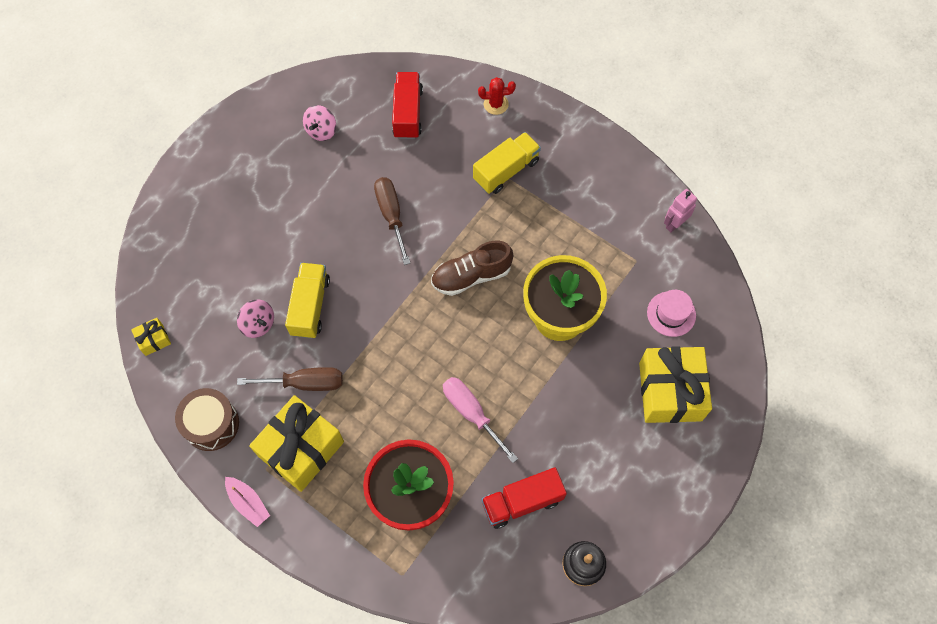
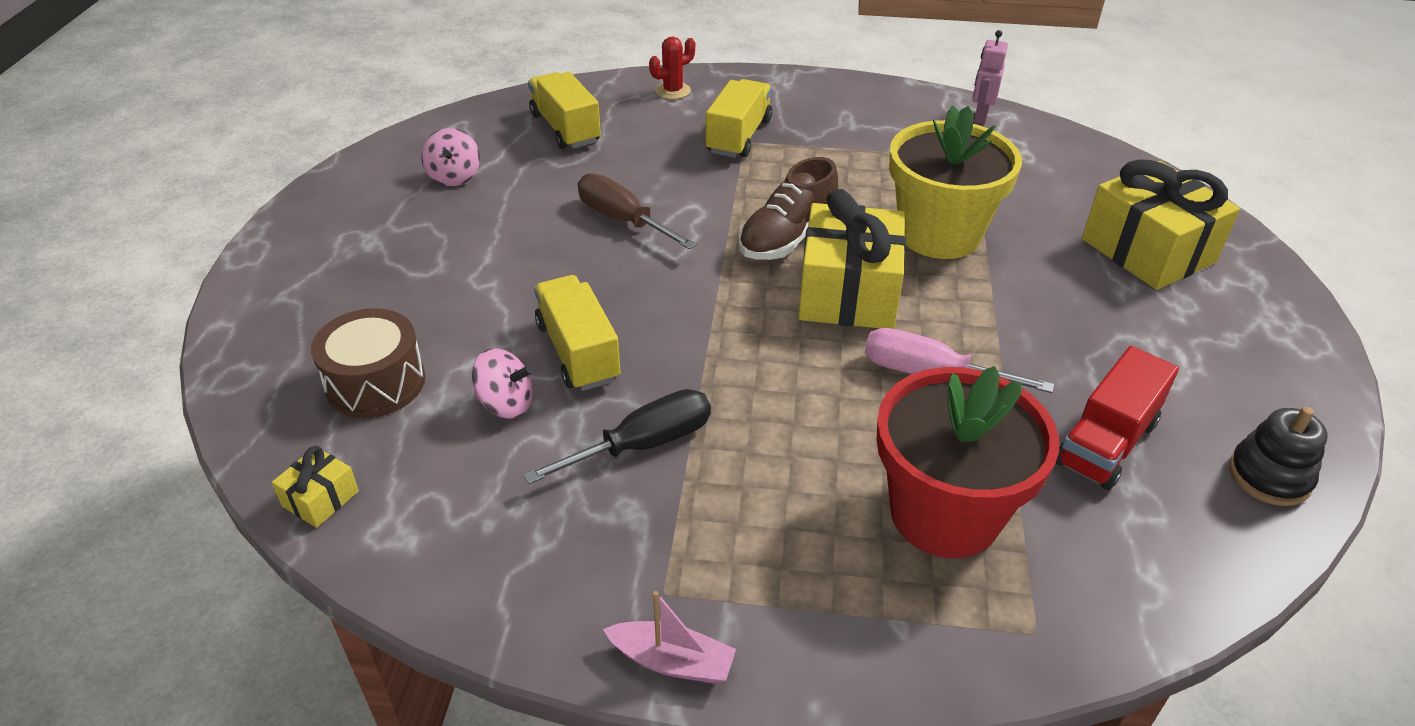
camera: 30 degrees left, 25 degrees down
brown drum [175,388,239,451] -> brown drum moved to [311,308,425,418]
brown screwdriver [237,367,343,391] -> black screwdriver [523,389,711,484]
yellow gift [249,395,344,492] -> yellow gift moved to [798,189,906,329]
red truck [392,72,423,139] -> yellow truck [528,72,601,149]
pink hat [647,290,696,337] -> none

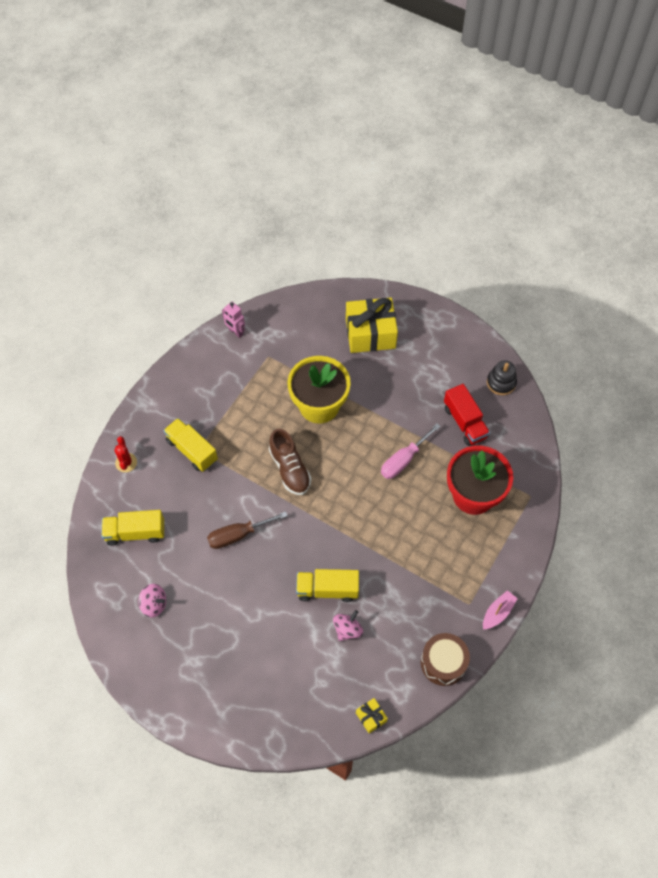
camera: 65 degrees left, 20 degrees up
brown drum [311,308,425,418] -> brown drum moved to [421,633,470,686]
black screwdriver [523,389,711,484] -> none
yellow gift [798,189,906,329] -> none

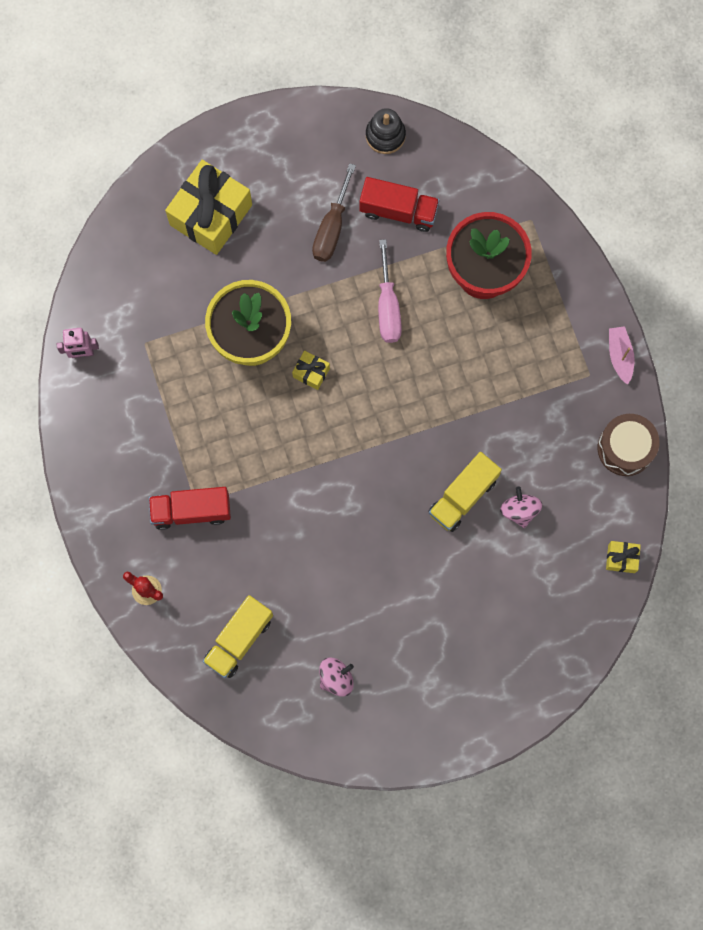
camera: 50 degrees left, 15 degrees up
yellow truck [163,418,218,472] -> red truck [149,487,231,530]
brown screwdriver [207,511,288,549] -> brown screwdriver moved to [312,163,356,262]
brown shoe [269,429,311,495] -> none
none -> yellow gift [292,350,330,390]

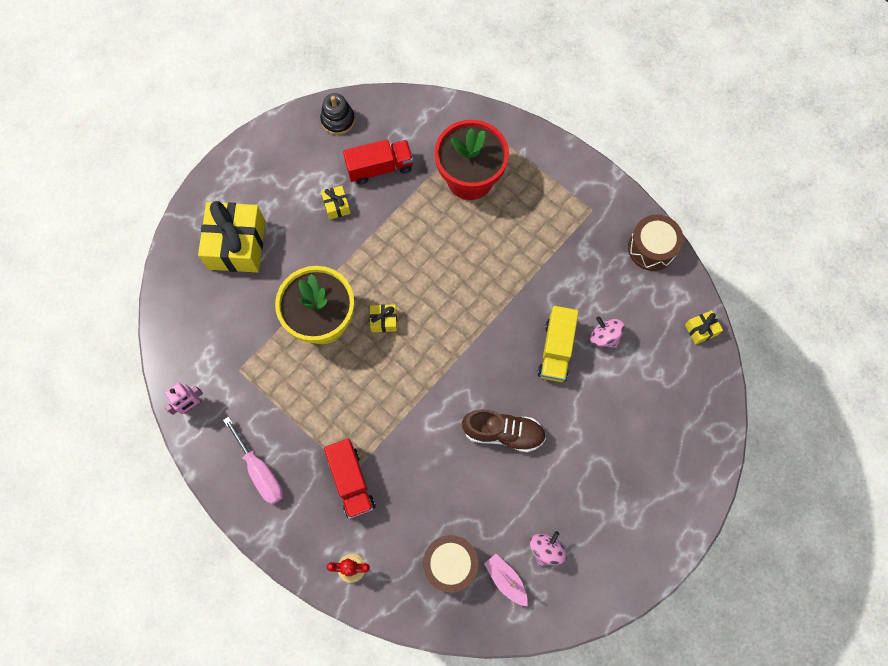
camera: 30 degrees left, 5 degrees down
red truck [149,487,231,530] -> red truck turned 75 degrees counterclockwise [324,439,375,519]
yellow truck [203,595,273,678] -> brown drum [423,535,478,593]
brown screwdriver [312,163,356,262] -> yellow gift [321,186,350,220]
pink screwdriver [378,239,402,343] -> pink screwdriver moved to [223,416,283,504]
pink boat [609,326,635,385] -> pink boat moved to [484,554,528,606]
none -> brown shoe [462,410,546,452]

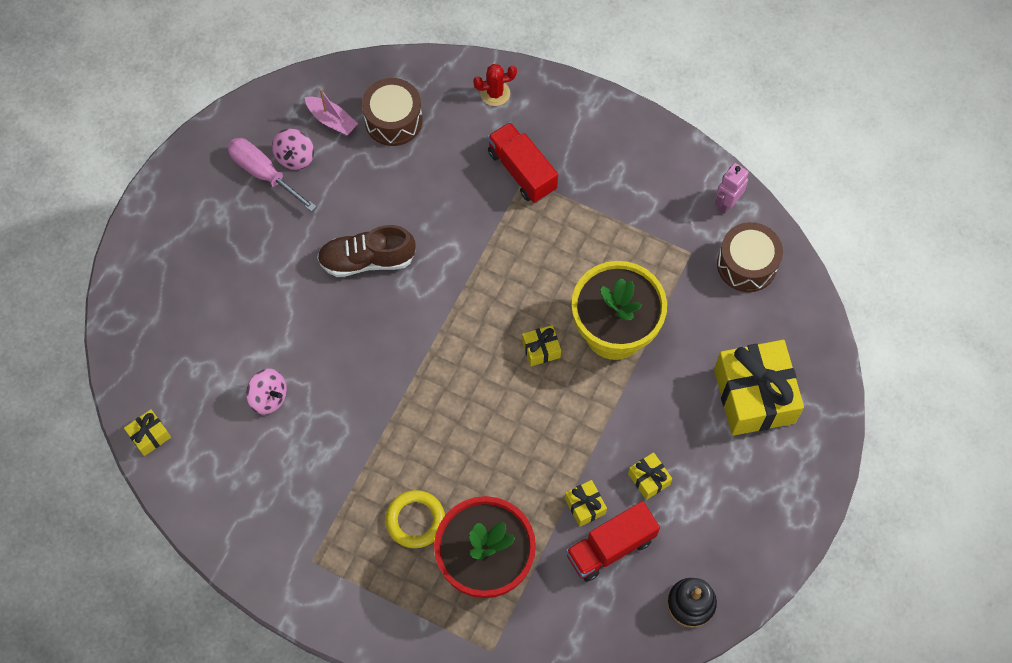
camera: 165 degrees right, 5 degrees down
pink screwdriver [223,416,283,504] -> pink screwdriver moved to [227,138,317,212]
yellow truck [537,306,579,382] -> none
brown drum [628,214,684,271] -> brown drum moved to [717,222,783,292]
none -> yellow ring [386,490,445,548]
none -> yellow gift [565,480,607,527]

